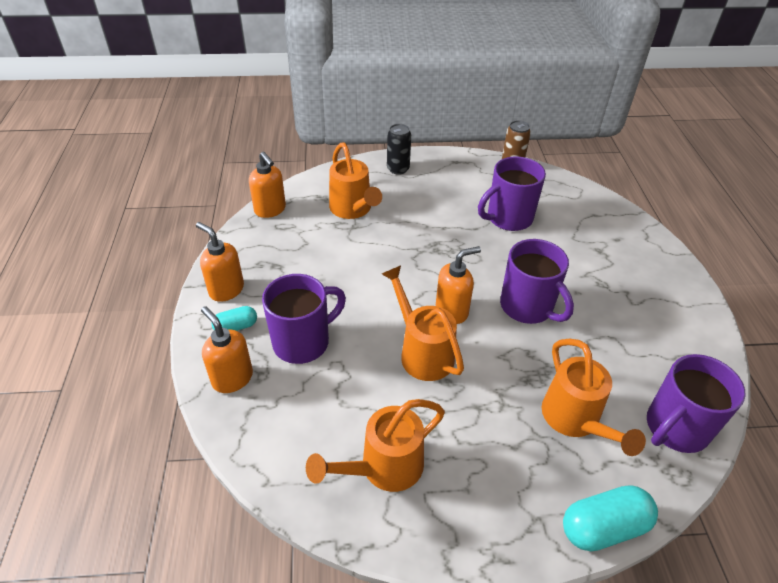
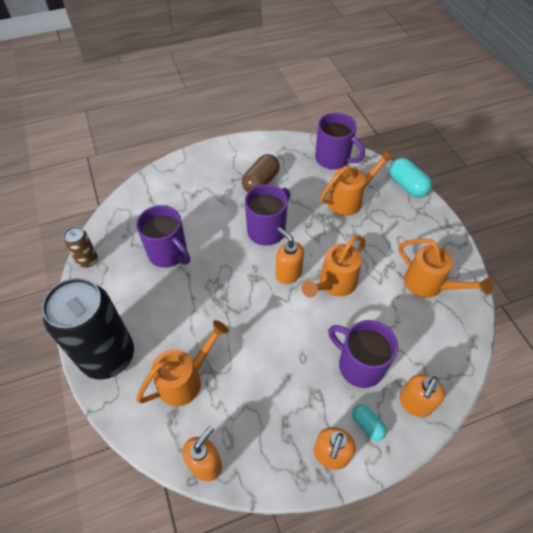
camera: 105 degrees left, 10 degrees up
black can [387,124,411,175] -> black can [42,278,134,380], size x2.27
none -> brown capsule [242,154,280,192]

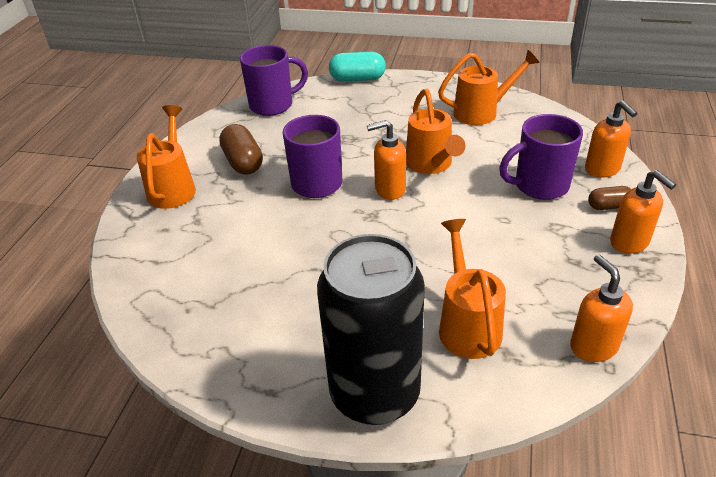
camera: 55 degrees left, 15 degrees down
brown can [64,227,98,268] -> none
purple mug [136,205,190,268] -> none
orange watering can [320,149,393,216] -> orange watering can moved to [137,105,196,209]
turquoise capsule [352,404,387,441] -> brown capsule [588,186,631,210]

